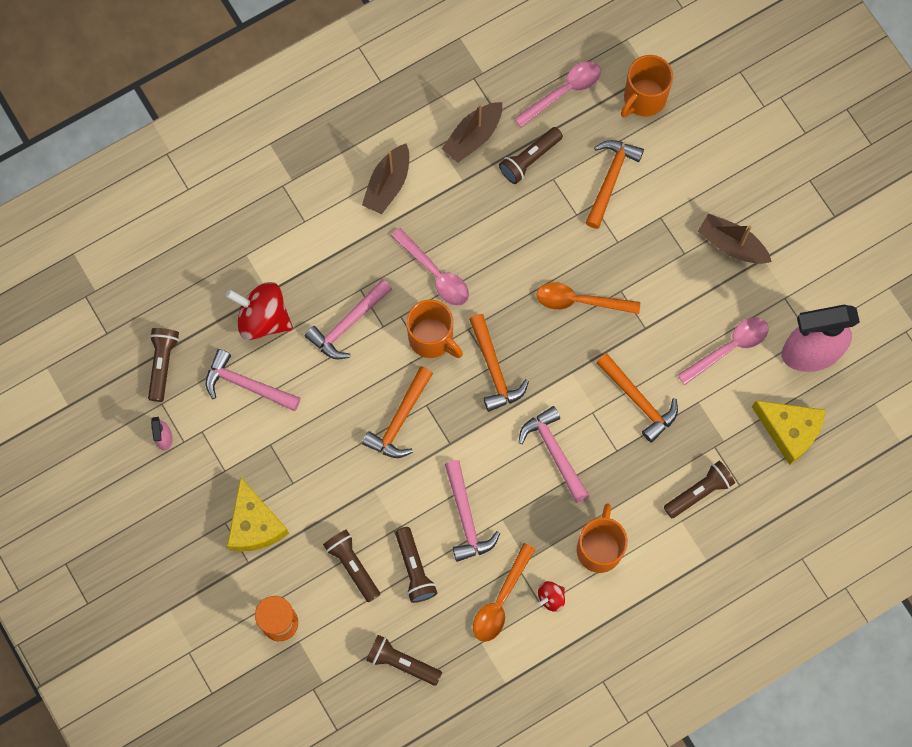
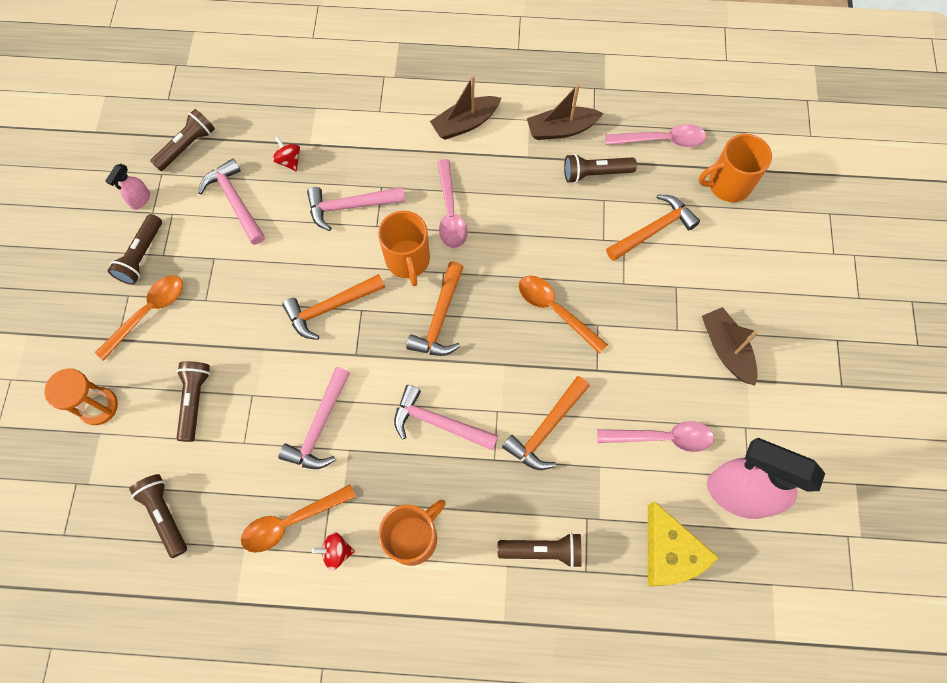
camera: 35 degrees right, 5 degrees down
red spinning top [226,282,293,340] -> red spinning top [272,136,300,172], size x0.49
yellow cheese [227,477,289,552] -> orange spoon [95,275,183,361]
brown flashlight [395,527,437,603] -> brown flashlight moved to [108,214,162,285]
pink hammer [519,406,590,504] -> pink hammer turned 75 degrees counterclockwise [394,385,498,451]
orange hammer [596,353,678,443] -> orange hammer turned 45 degrees clockwise [502,376,590,470]

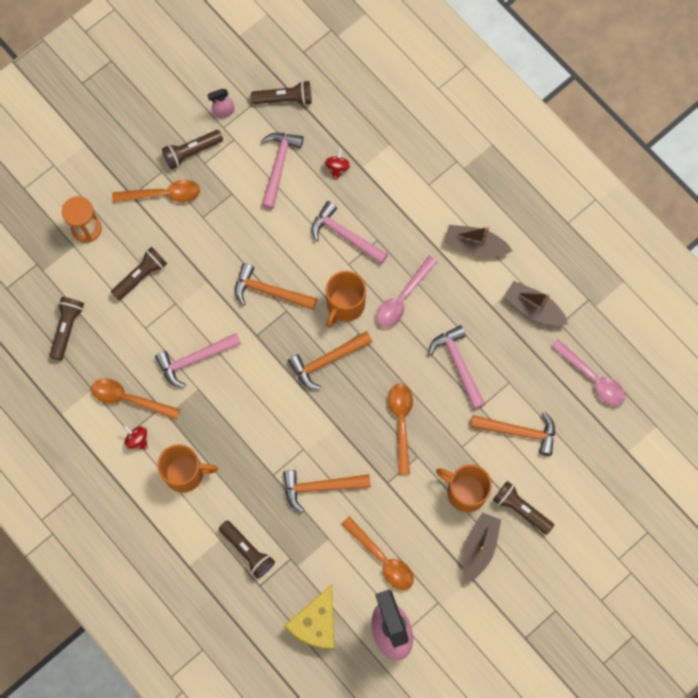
camera: 45 degrees right, 5 degrees up
pink hammer [394,385,498,451] -> pink hammer moved to [428,325,485,410]
brown flashlight [564,154,637,183] -> brown flashlight moved to [493,481,554,534]
pink spoon [597,421,714,452] -> orange spoon [341,517,414,590]
orange mug [699,134,772,202] -> orange mug moved to [436,465,492,512]

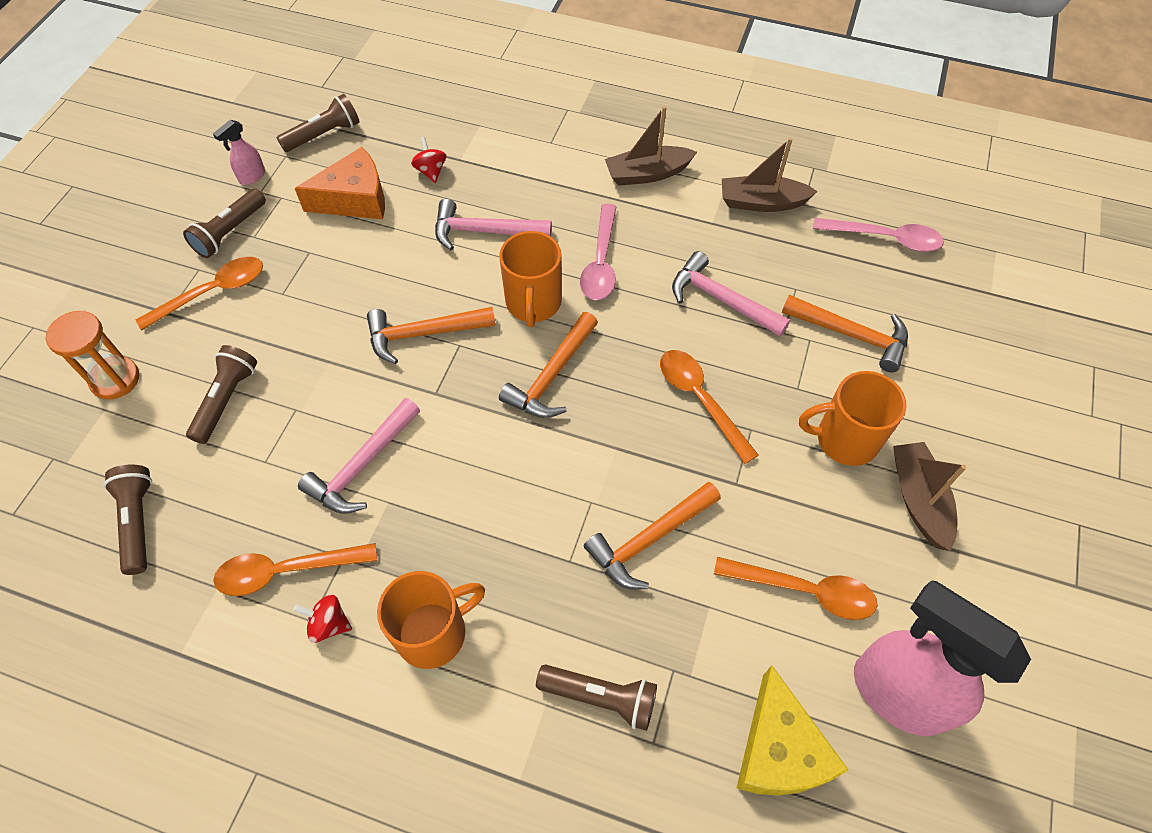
camera: 30 degrees left, 15 degrees down
pink hammer [261,133,303,209] -> orange cheese [295,147,385,219]
orange hammer [470,412,555,456] -> orange hammer turned 45 degrees clockwise [782,295,908,372]
brown flashlight [493,481,554,534] -> none

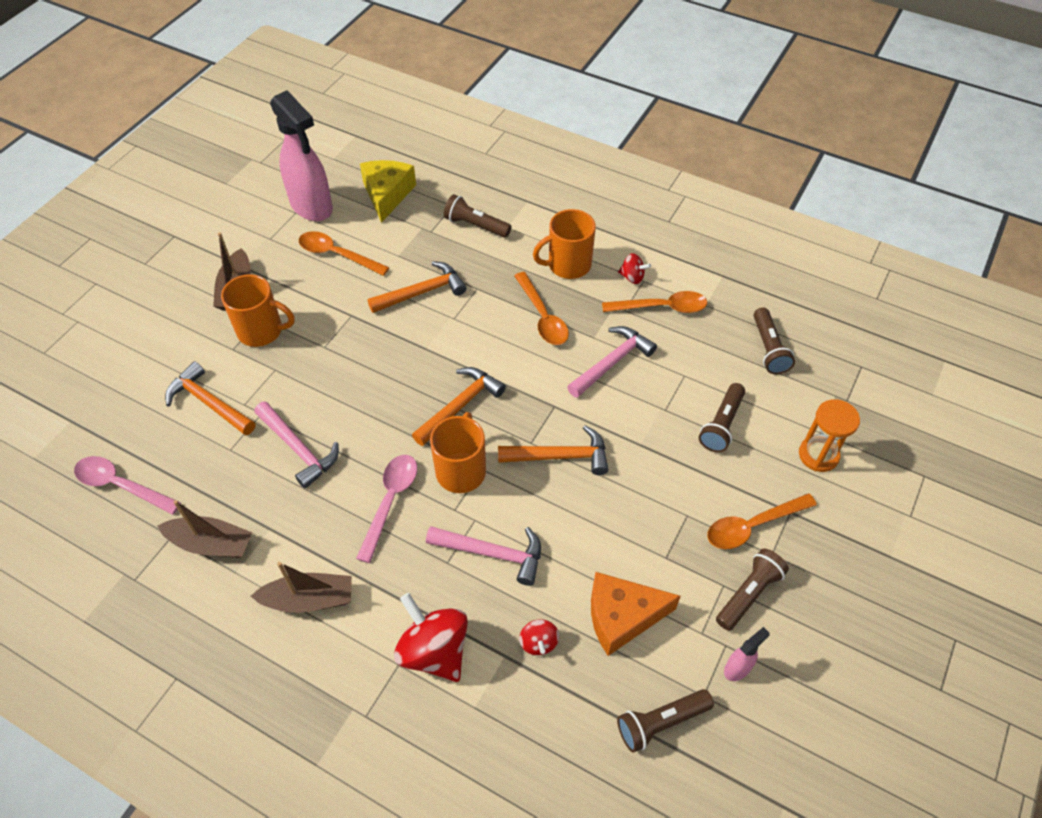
camera: 170 degrees left, 5 degrees down
orange spoon [660,350,759,464] -> orange spoon moved to [514,272,569,345]
none -> red spinning top [394,593,468,682]

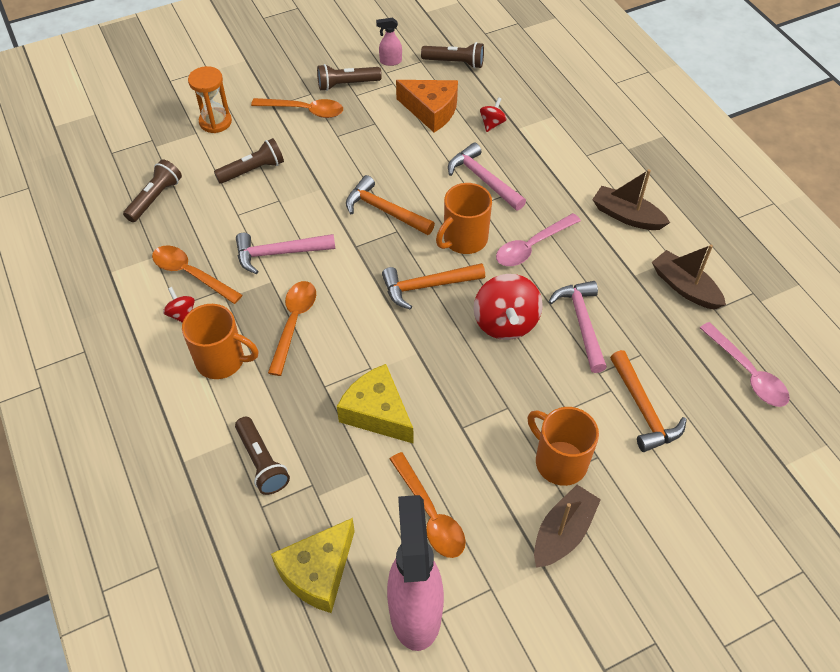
camera: 145 degrees left, 0 degrees up
orange hammer [367,261,467,313] -> yellow cheese [337,364,414,444]
red spinning top [394,593,468,682] -> red spinning top moved to [474,274,543,340]

